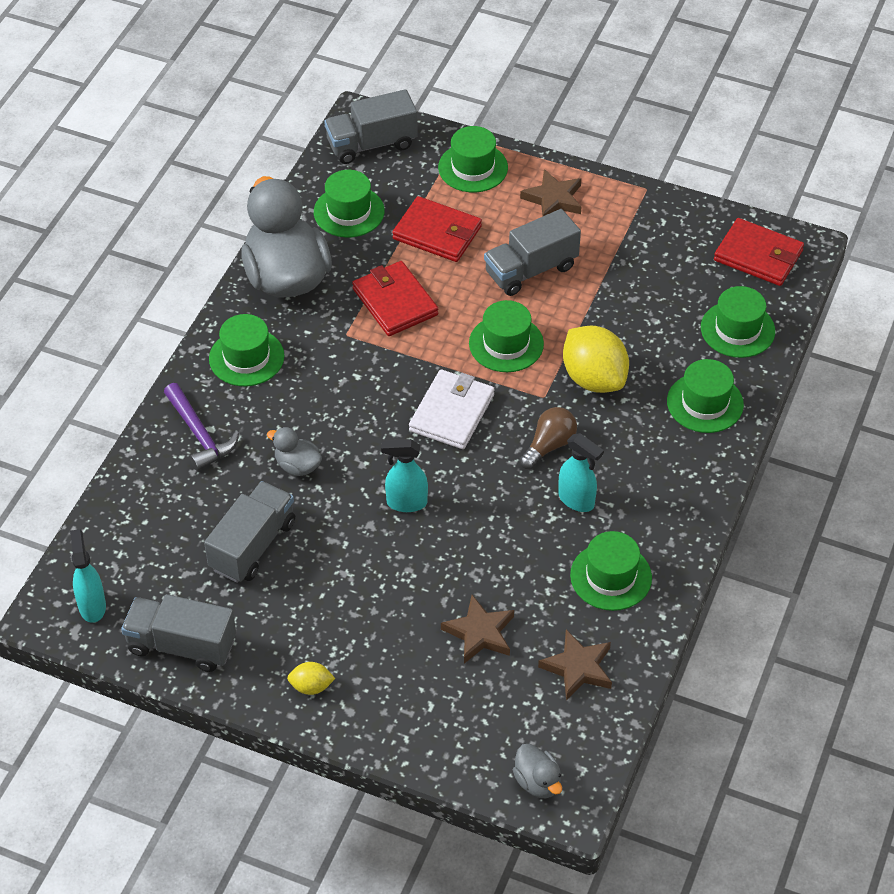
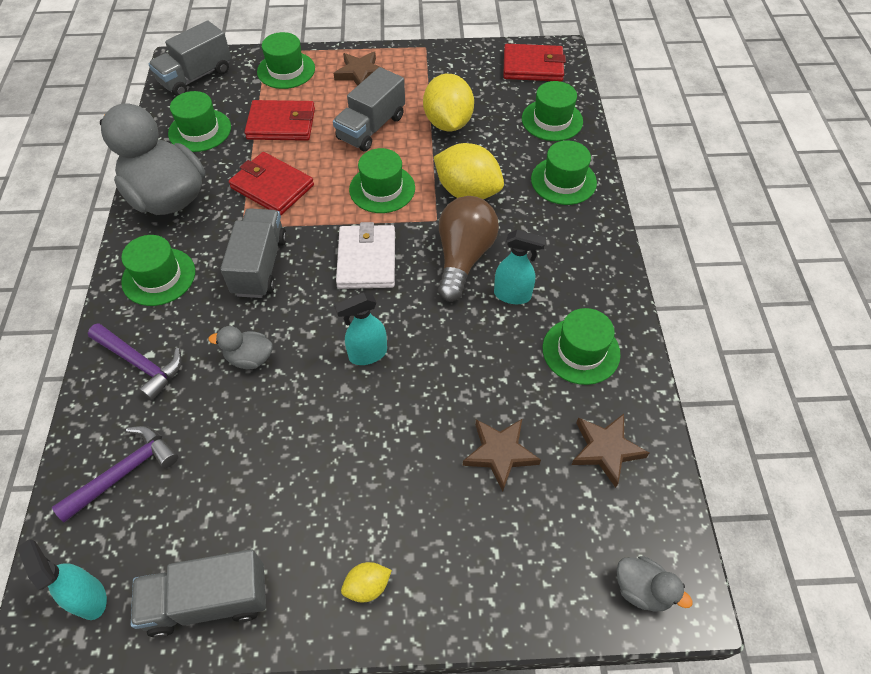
camera: 25 degrees left, 5 degrees up
grey truck [204,481,295,583] -> grey truck moved to [220,208,287,298]
brown light bulb [520,407,577,469] -> brown light bulb [438,196,499,302], size x1.62
none -> purple hammer [52,426,178,522]
none -> yellow lemon [423,74,474,131]

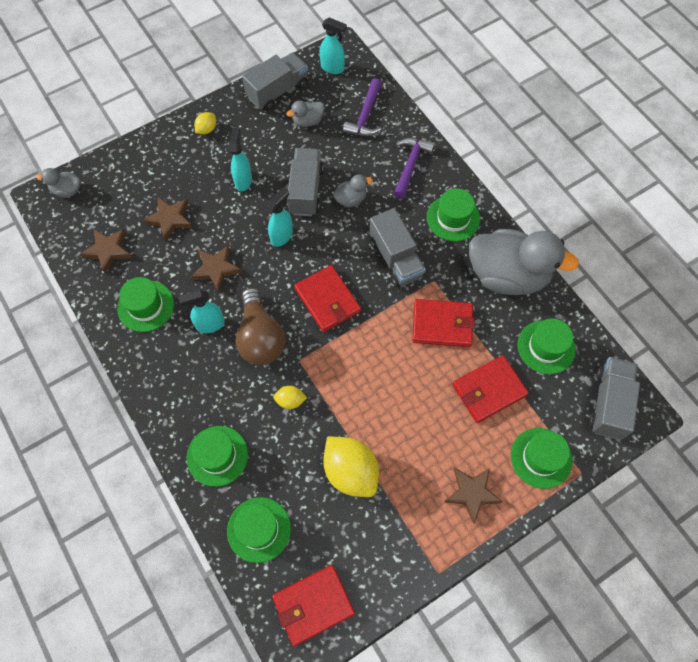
camera: 150 degrees right, 10 degrees up
purple hammer [88,323,182,401] -> purple hammer turned 105 degrees clockwise [394,138,435,199]
grey truck [333,67,405,152] -> grey truck moved to [287,148,324,216]
white wallet [336,222,395,289] -> red wallet [294,265,361,332]
green hat [349,148,415,213] -> none
yellow lemon [434,143,504,199] -> yellow lemon [273,386,307,409], size x0.48
none -> brown star [191,245,242,292]
none -> turquoise spray bottle [229,128,252,191]
none -> grey duck [286,101,324,127]

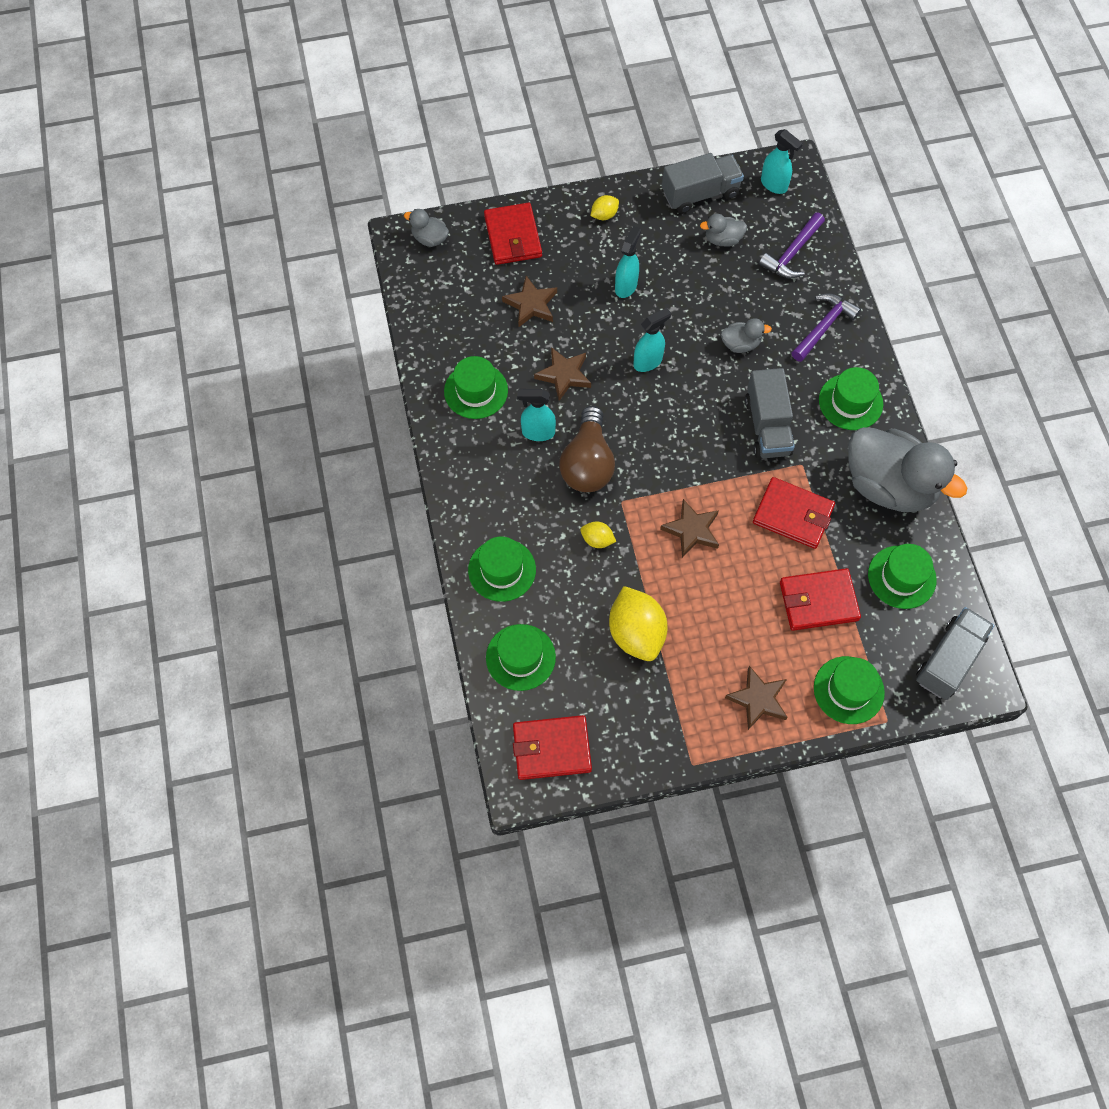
camera: 20 degrees right, 0 degrees up
brown star [80,229,132,273] -> brown star moved to [660,499,719,558]
grey truck [287,148,324,216] -> none
red wallet [294,265,361,332] -> red wallet moved to [484,203,542,265]

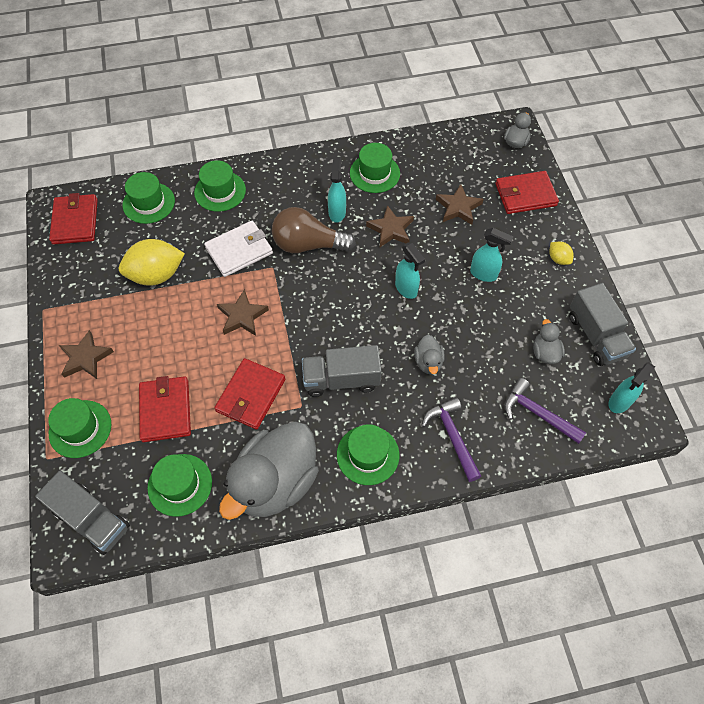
camera: 90 degrees right, 5 degrees down
yellow lemon [580,522,616,548] -> white wallet [204,221,273,277]
purple hammer [792,293,861,362] -> purple hammer turned 150 degrees counterclockwise [422,397,481,482]

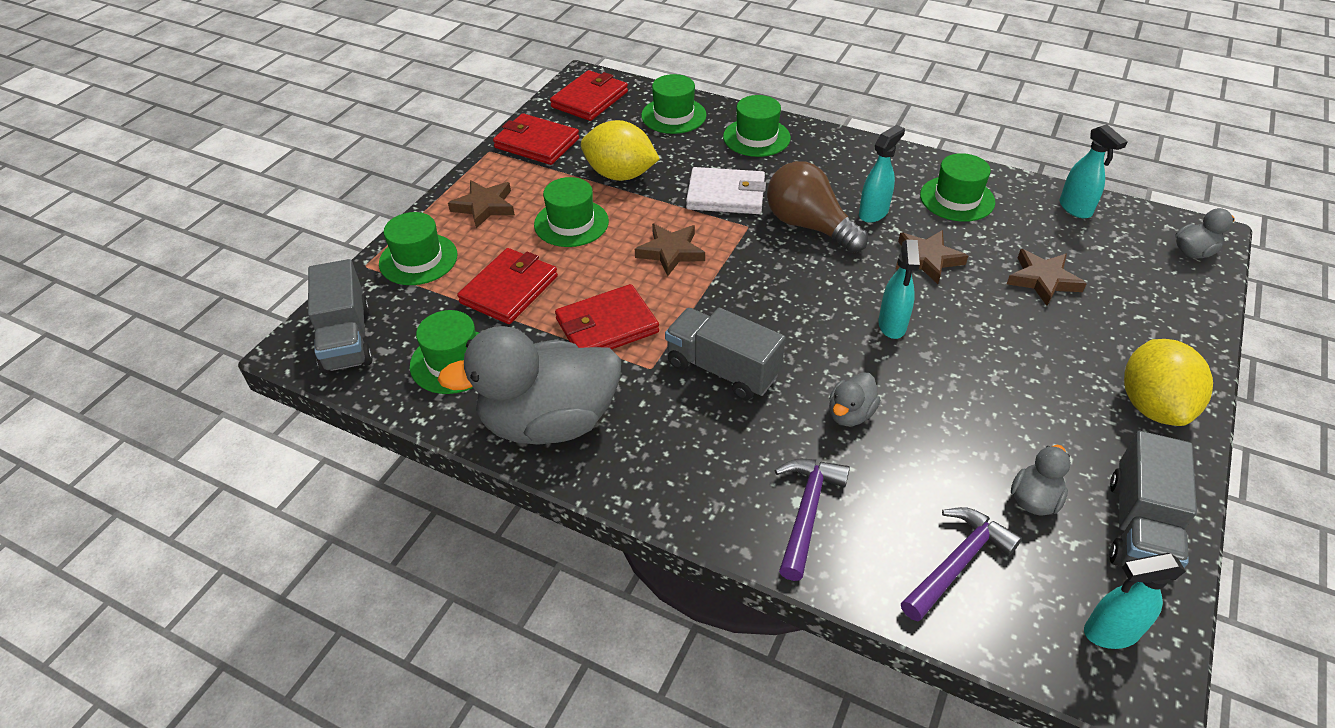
camera: 40 degrees right, 15 degrees down
green hat [337,424,399,485] -> green hat moved to [534,177,609,247]
turquoise spray bottle [470,228,513,282] -> turquoise spray bottle moved to [1060,124,1128,218]
red wallet [495,171,559,214] -> red wallet moved to [493,113,579,165]
purple hammer [504,378,586,444] -> purple hammer turned 60 degrees clockwise [901,507,1022,621]
yellow lemon [549,242,574,265] -> yellow lemon [1124,339,1213,426], size x2.09

